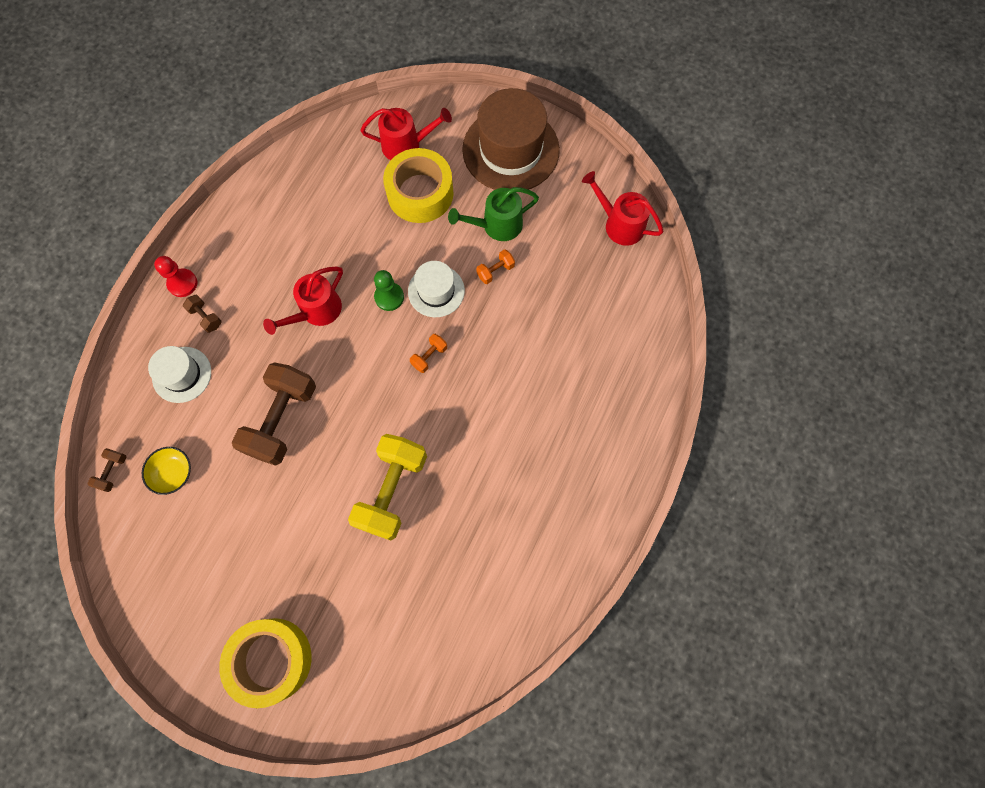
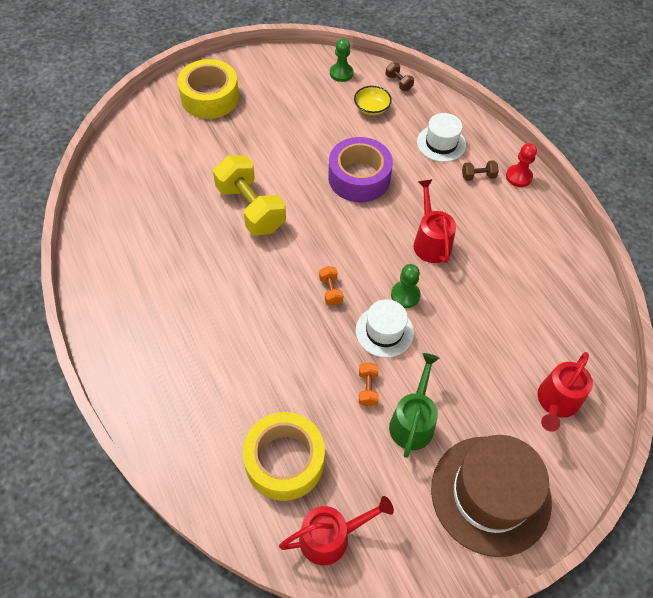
camera: 125 degrees right, 15 degrees down
brown dumbbell [232,362,316,466] -> purple tape [328,137,393,202]
yellow tape [383,148,454,223] -> yellow tape moved to [243,412,325,501]
none -> green pawn [330,38,354,82]

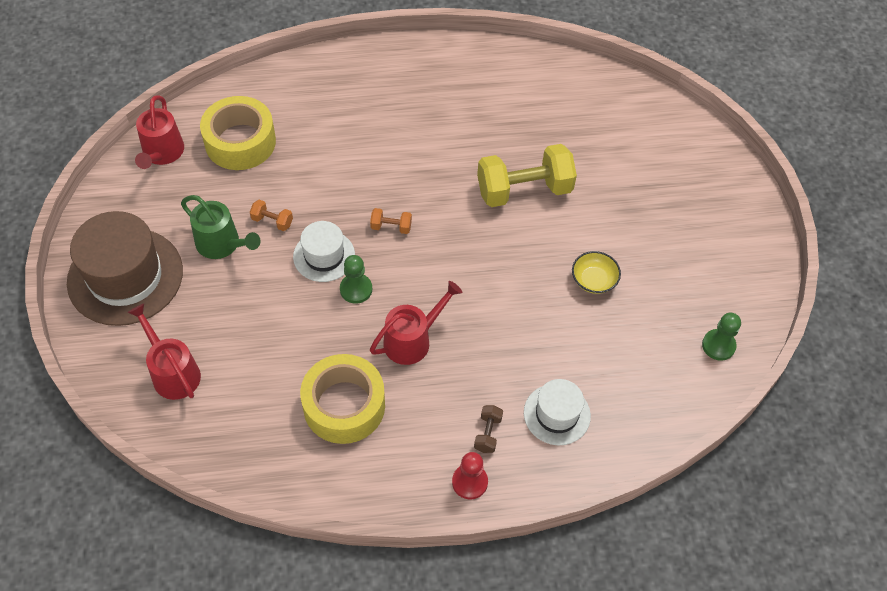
camera: 110 degrees right, 0 degrees up
yellow tape [177,59,239,119] -> yellow tape moved to [300,354,385,444]
purple tape [328,137,393,202] -> none
yellow bowl [354,86,392,115] -> yellow bowl moved to [572,251,621,294]
brown dumbbell [385,62,414,91] -> none
red watering can [414,179,456,263] -> red watering can turned 45 degrees counterclockwise [370,281,462,365]

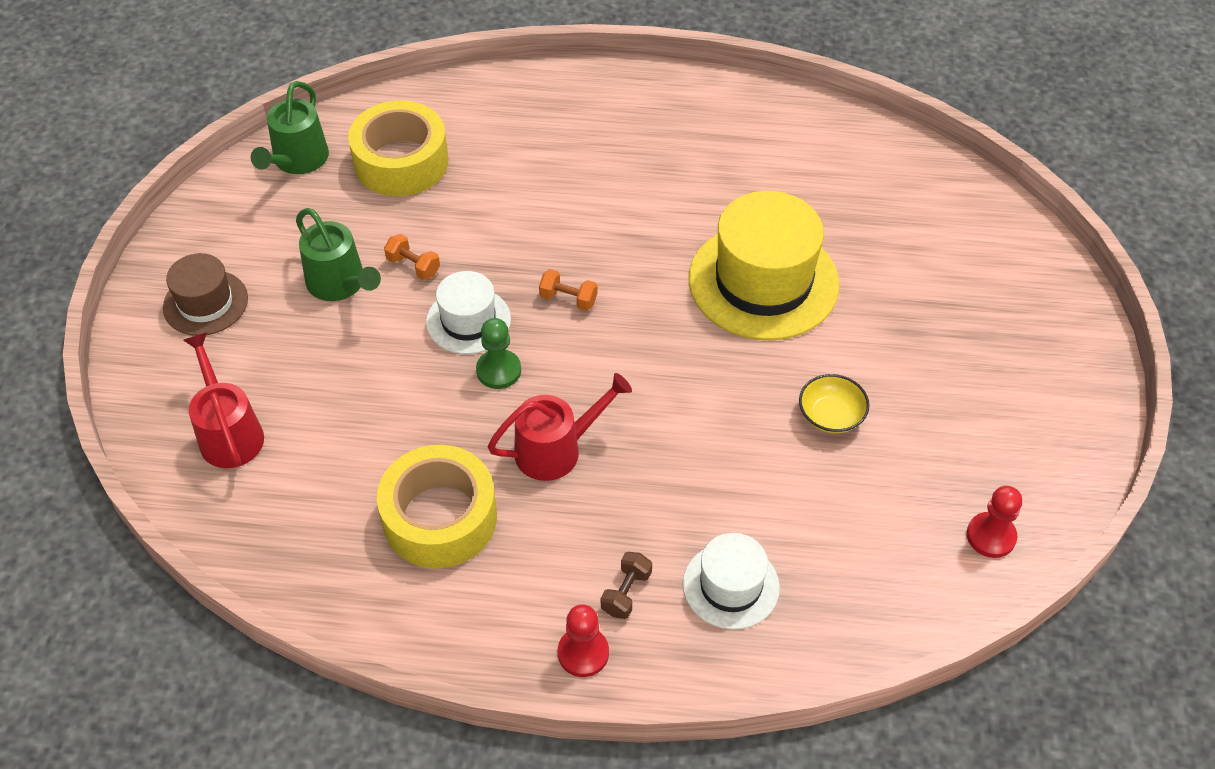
camera: 15 degrees right, 5 degrees down
brown hat [67,211,183,326] -> brown hat [163,253,248,336], size x0.55
red watering can [135,95,184,169] -> green watering can [251,81,329,174]
yellow dumbbell [477,144,577,207] -> yellow hat [689,191,840,340]
green pawn [702,313,741,361] -> red pawn [967,486,1022,558]

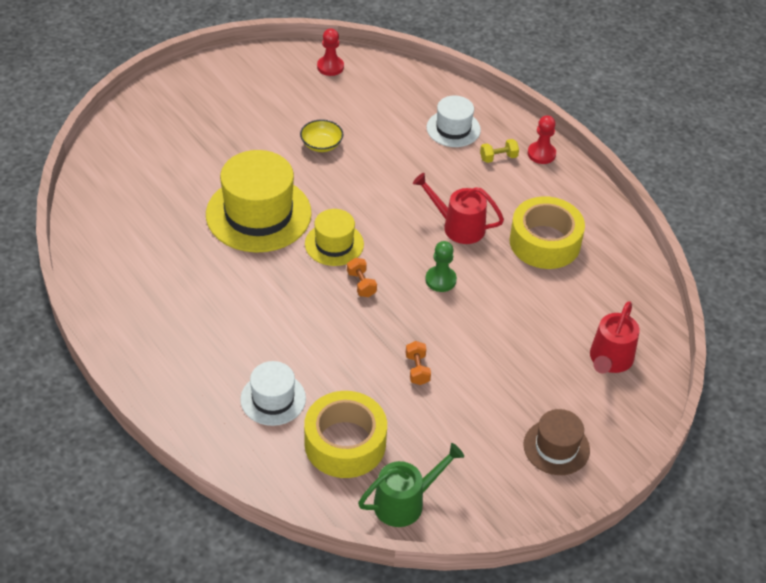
camera: 135 degrees left, 5 degrees down
green watering can [296,208,381,301] -> none
white hat [426,271,511,354] -> white hat moved to [240,361,306,426]
brown dumbbell [601,552,652,619] -> yellow dumbbell [480,139,519,163]
none -> yellow hat [305,209,364,266]

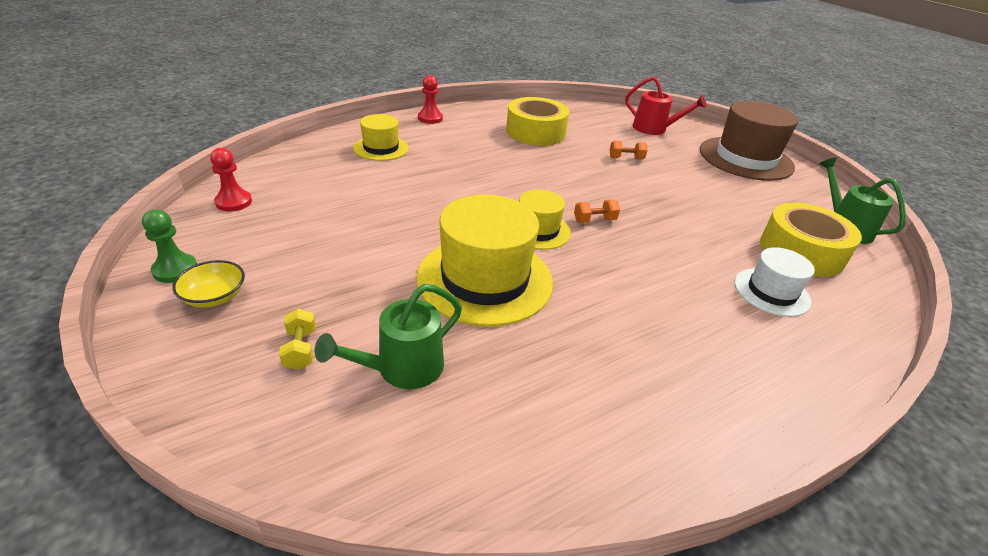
camera: 85 degrees left, 10 degrees down
yellow bowl [300,119,343,152] -> yellow bowl moved to [172,260,245,308]
orange dumbbell [406,341,431,385] -> orange dumbbell moved to [610,141,647,159]
red watering can [413,173,504,244] -> none
green pawn [425,241,457,292] -> green pawn moved to [142,209,197,283]
white hat [427,96,481,147] -> yellow hat [353,114,409,161]
yellow dumbbell [480,139,519,163] -> yellow dumbbell moved to [279,309,316,370]
brown hat [523,409,590,475] -> brown hat [700,101,798,181], size x1.81
none -> green watering can [315,284,462,389]

